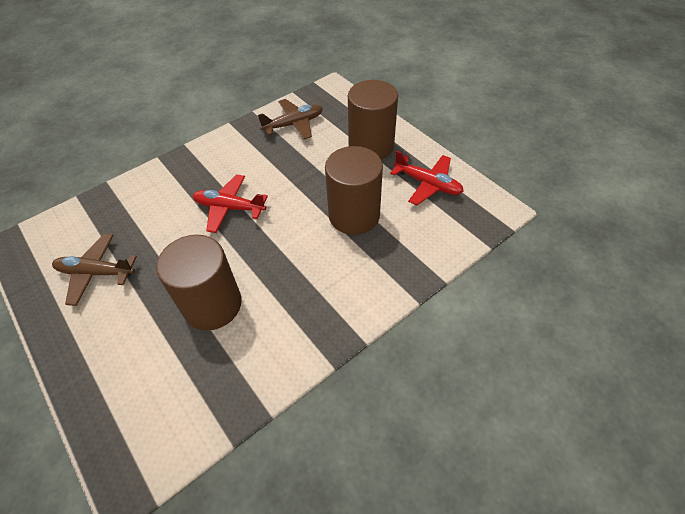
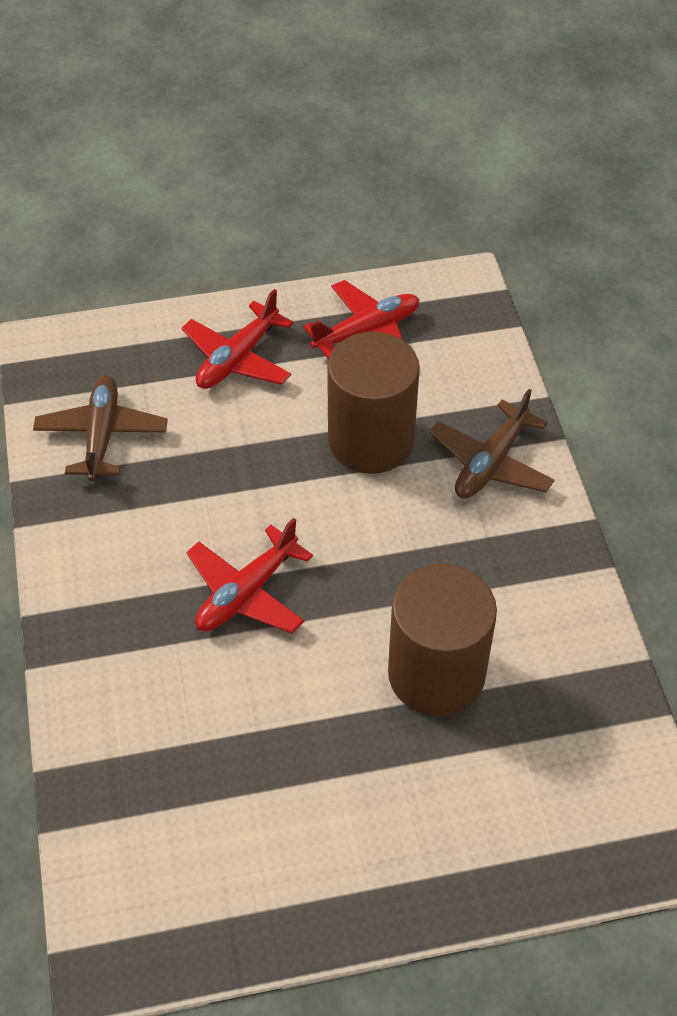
camera: 65 degrees left, 0 degrees up
brown plane [52,234,137,306] -> brown plane moved to [429,389,555,499]
brown cylinder [348,80,398,160] -> red plane [181,289,294,389]

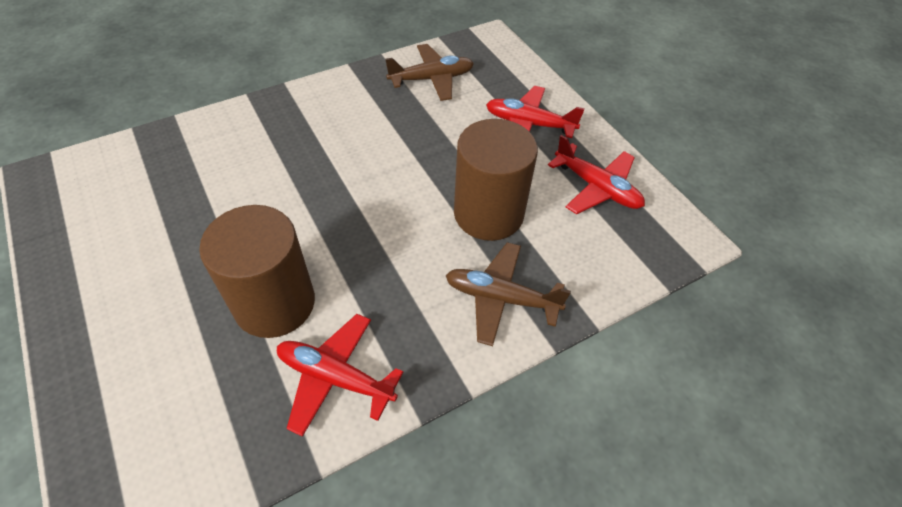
camera: 70 degrees right, 0 degrees up
red plane [186,518,313,633] -> red plane moved to [277,314,403,437]

